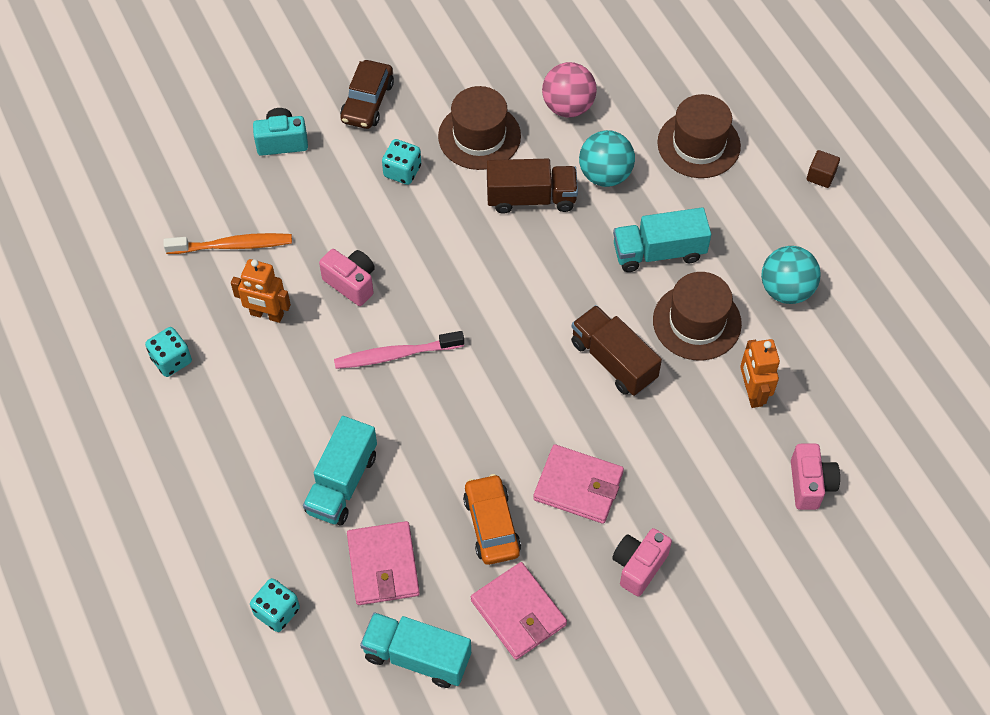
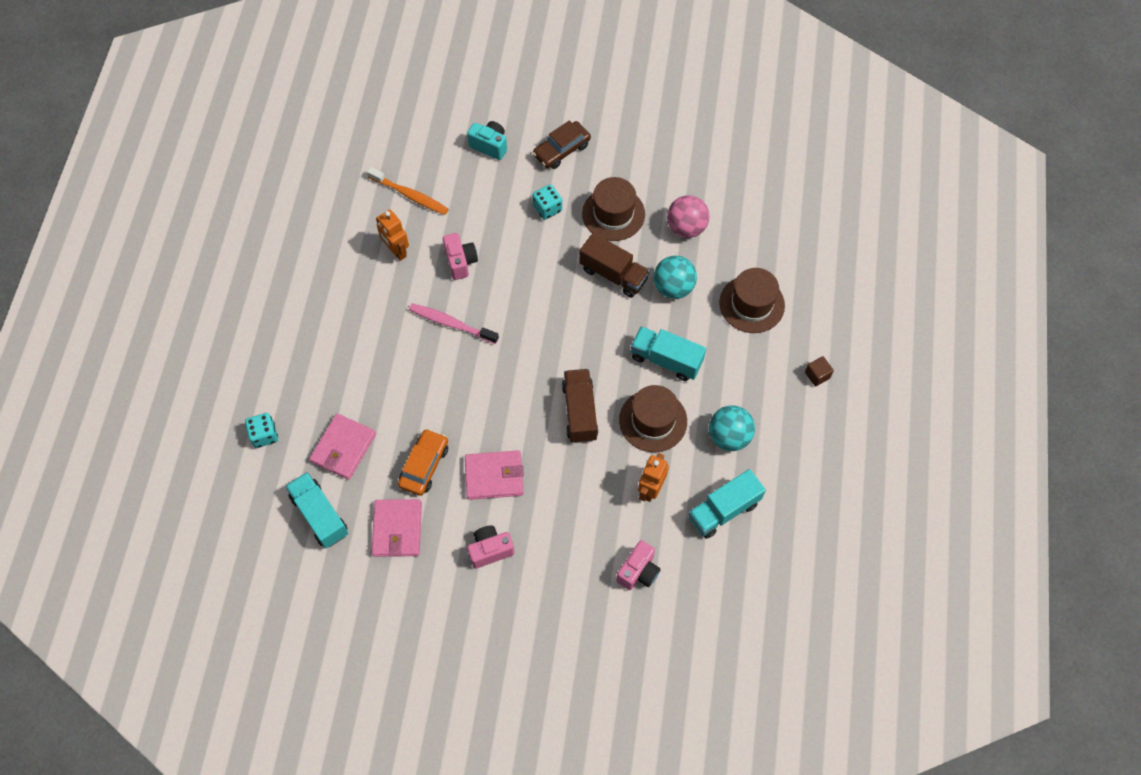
camera: 35 degrees right, 5 degrees up
turquoise dice [145,327,192,377] -> none
turquoise truck [303,416,377,525] -> turquoise truck moved to [688,469,766,539]
pink wallet [533,444,624,524] -> pink wallet turned 60 degrees counterclockwise [465,450,524,500]

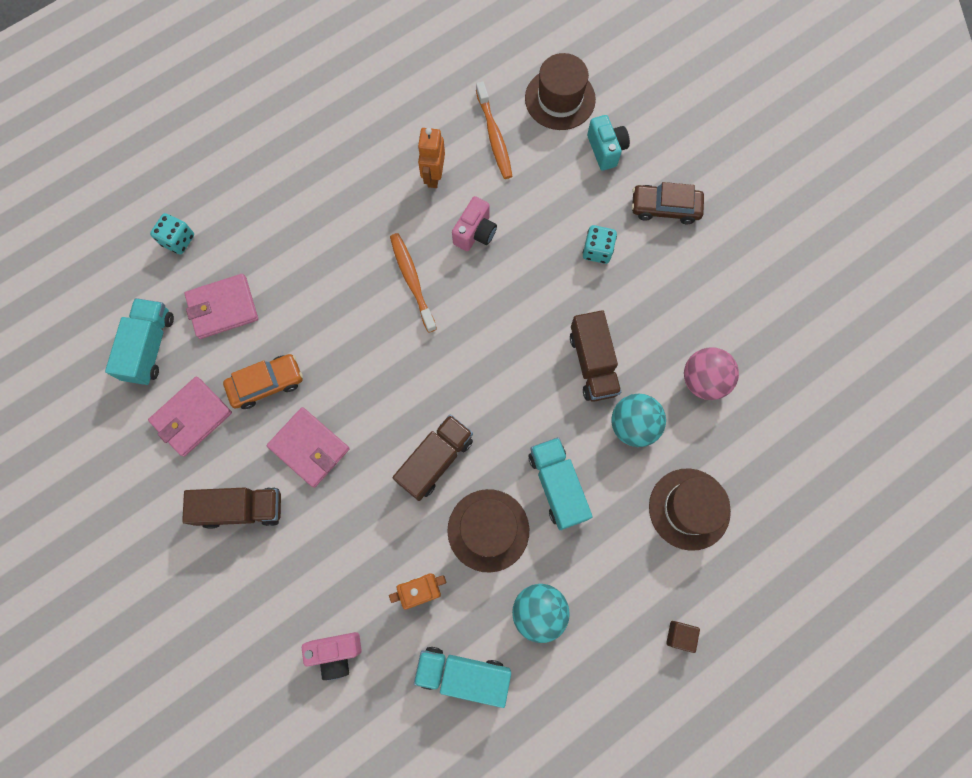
camera: 45 degrees right, 10 degrees up
pink toothbrush [409,303,499,344] -> orange toothbrush [390,233,437,333]
pink camera [467,525,515,569] -> brown truck [182,487,281,529]
brown hat [582,177,645,241] -> brown hat moved to [525,53,596,130]

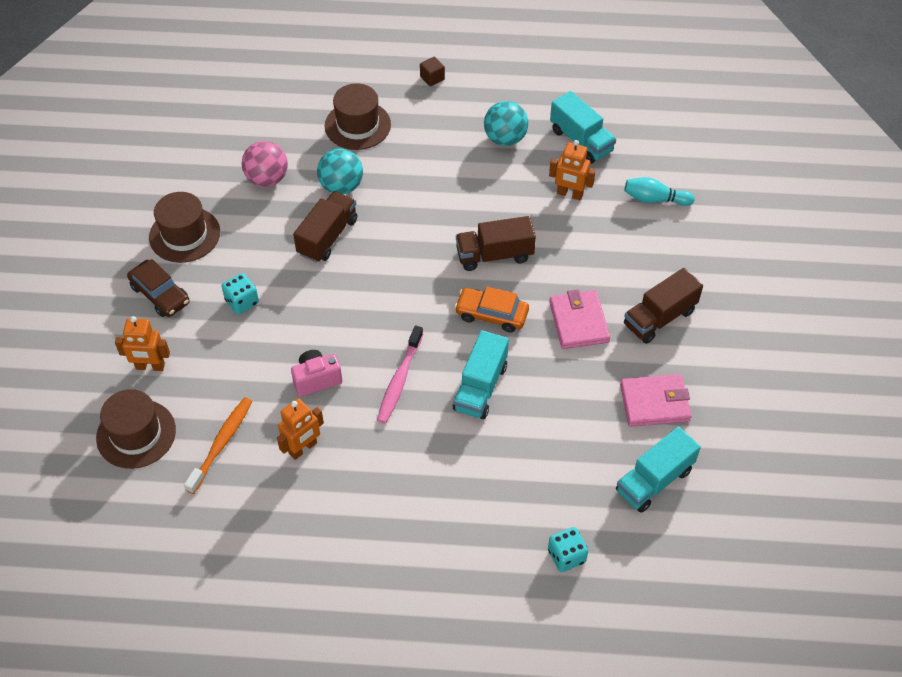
camera: 140 degrees left, 20 degrees down
brown truck [182,487,281,529] -> brown truck turned 75 degrees counterclockwise [624,268,703,344]
pink wallet [184,274,258,339] -> none
orange car [223,354,303,409] -> orange car moved to [455,287,529,333]
pink camera [302,632,362,680] -> turquoise bowling pin [624,177,695,206]
orange toothbrush [390,233,437,333] -> pink toothbrush [377,326,423,424]
brown hat [447,489,529,573] -> brown hat moved to [149,192,220,263]
turquoise truck [528,437,593,530] -> turquoise truck moved to [453,330,509,419]
turquoise camera [587,115,630,171] -> orange robot [115,316,170,371]

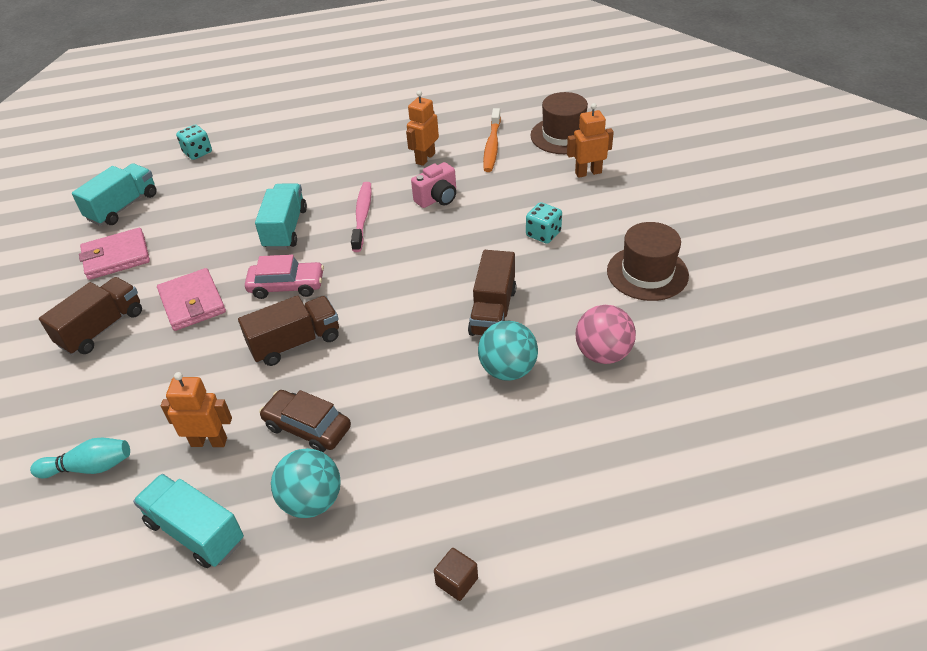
camera: 165 degrees right, 10 degrees down
brown car [127,259,190,317] -> brown car moved to [259,390,351,452]
brown hat [325,83,391,150] -> none
orange car [455,287,529,333] -> pink car [245,255,324,299]

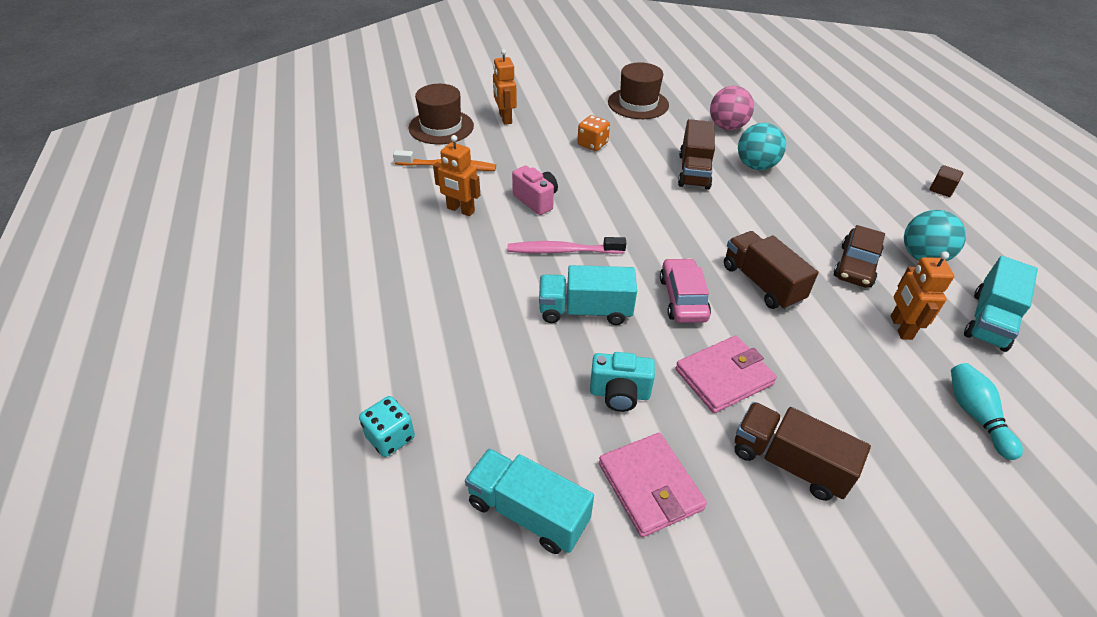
camera: 95 degrees left, 0 degrees up
brown truck [468,250,517,336] -> brown truck turned 90 degrees clockwise [678,119,715,190]
turquoise dice [526,202,562,244] -> orange dice [577,115,610,151]
none -> turquoise camera [590,352,655,412]

